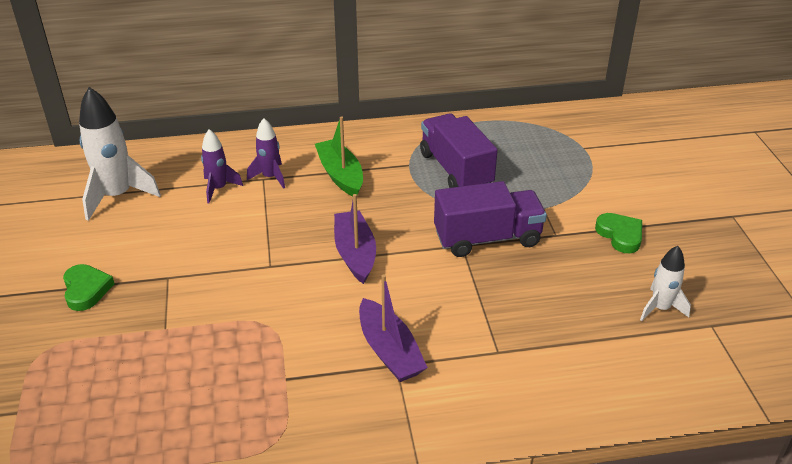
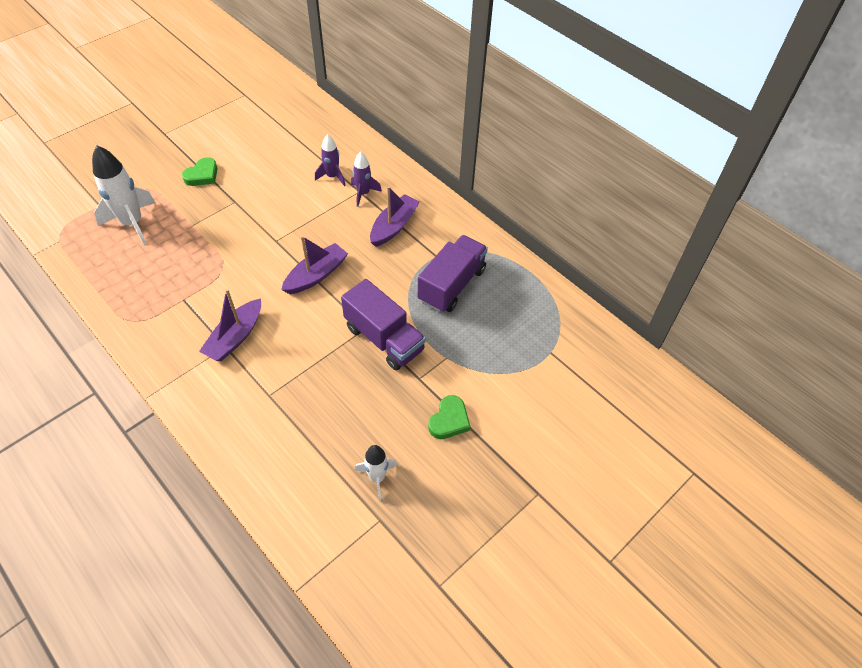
camera: 55 degrees right, 15 degrees up
white rocket [79,87,161,221] -> white rocket moved to [92,146,155,245]
green boat [315,117,363,196] -> purple boat [370,186,420,247]

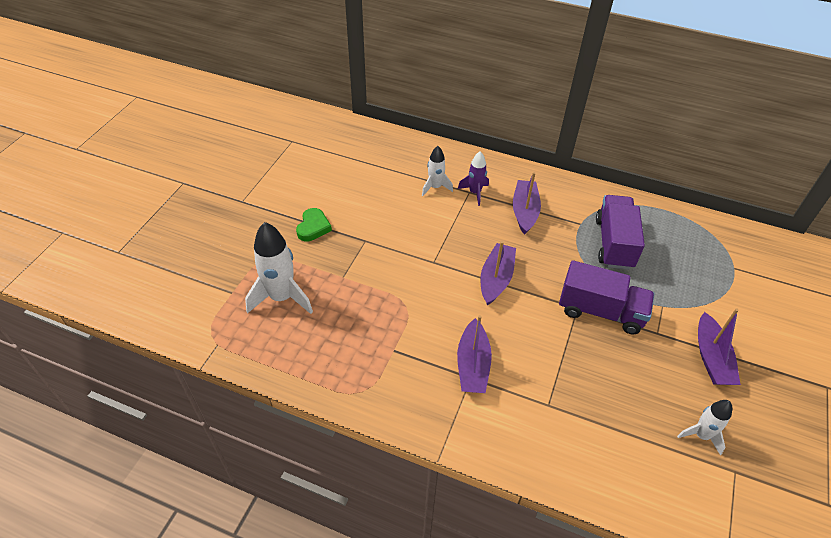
camera: 25 degrees left, 5 degrees down
purple rocket [315,134,346,186] -> white rocket [422,146,453,196]
green heart [428,395,470,439] -> purple boat [698,308,741,385]

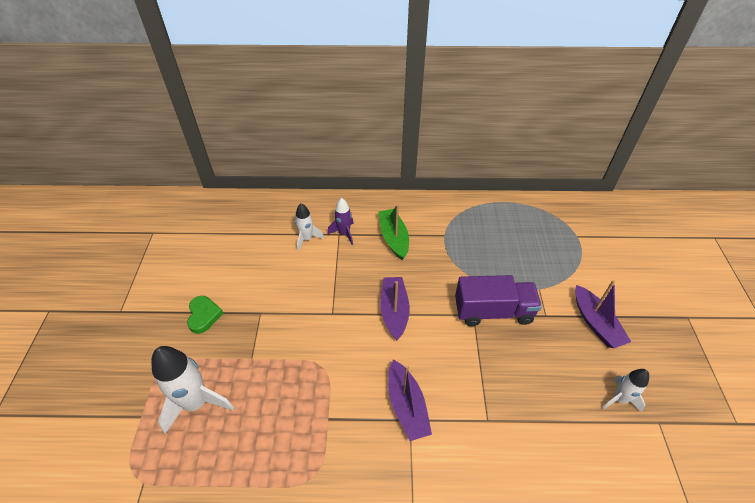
camera: 20 degrees left, 0 degrees up
purple boat [513,172,541,235] -> green boat [378,204,409,260]
purple truck [596,195,645,270] -> none

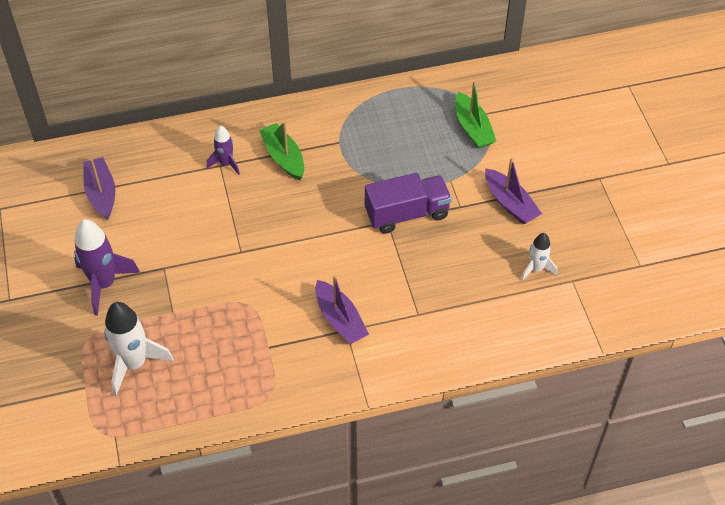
camera: 15 degrees left, 5 degrees up
green heart [187,296,224,334] -> purple rocket [74,219,140,315]
white rocket [295,203,324,251] -> none
purple boat [380,277,410,340] -> purple boat moved to [83,157,115,220]
none -> green boat [455,81,496,149]

